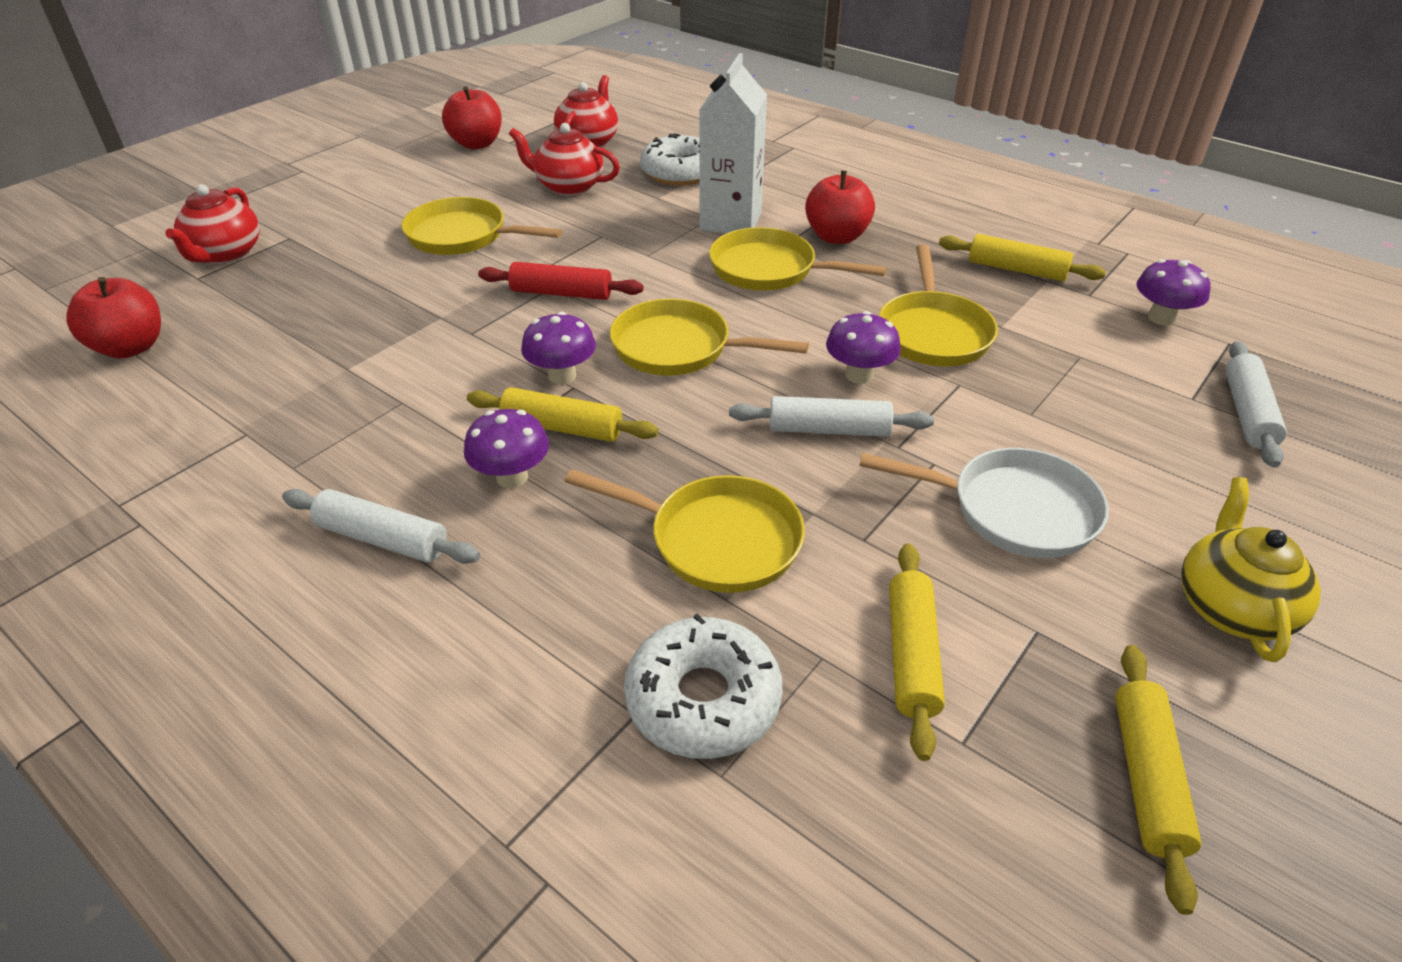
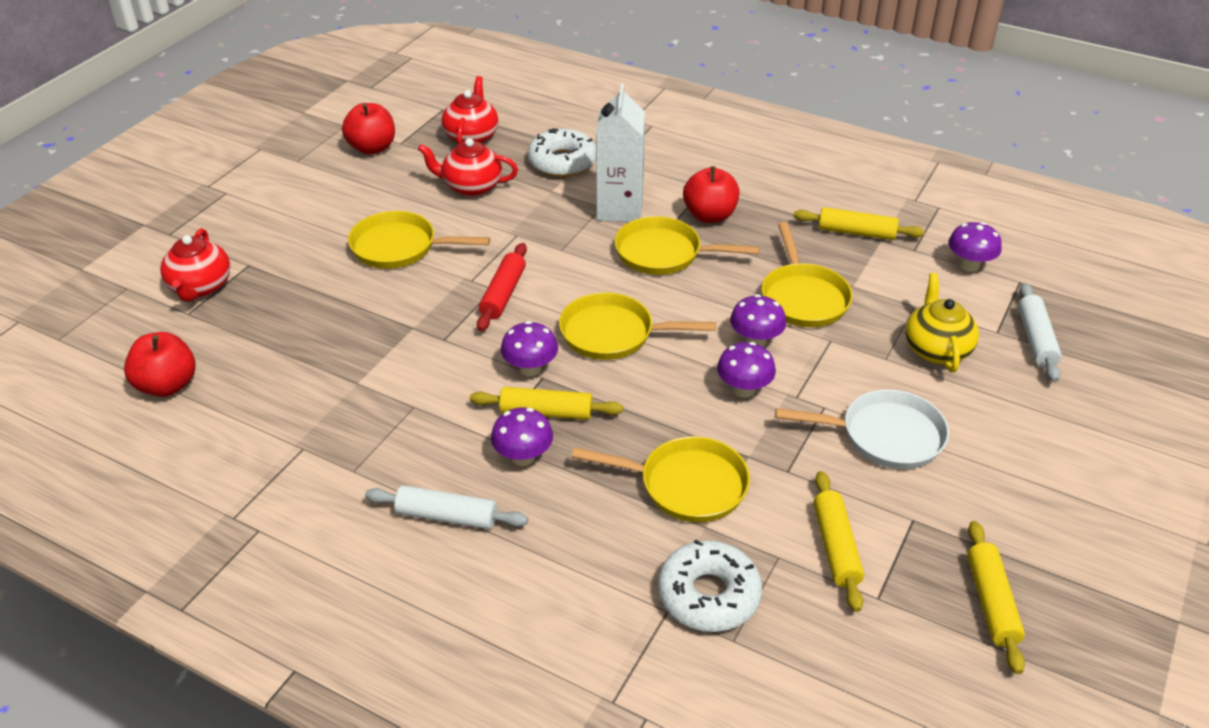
camera: 10 degrees left, 0 degrees up
red rolling pin [478,262,644,300] -> red rolling pin turned 75 degrees counterclockwise [477,243,527,331]
white rolling pin [729,396,934,437] -> purple mushroom [717,342,776,398]
yellow teapot [1181,477,1321,662] -> yellow teapot moved to [905,273,979,372]

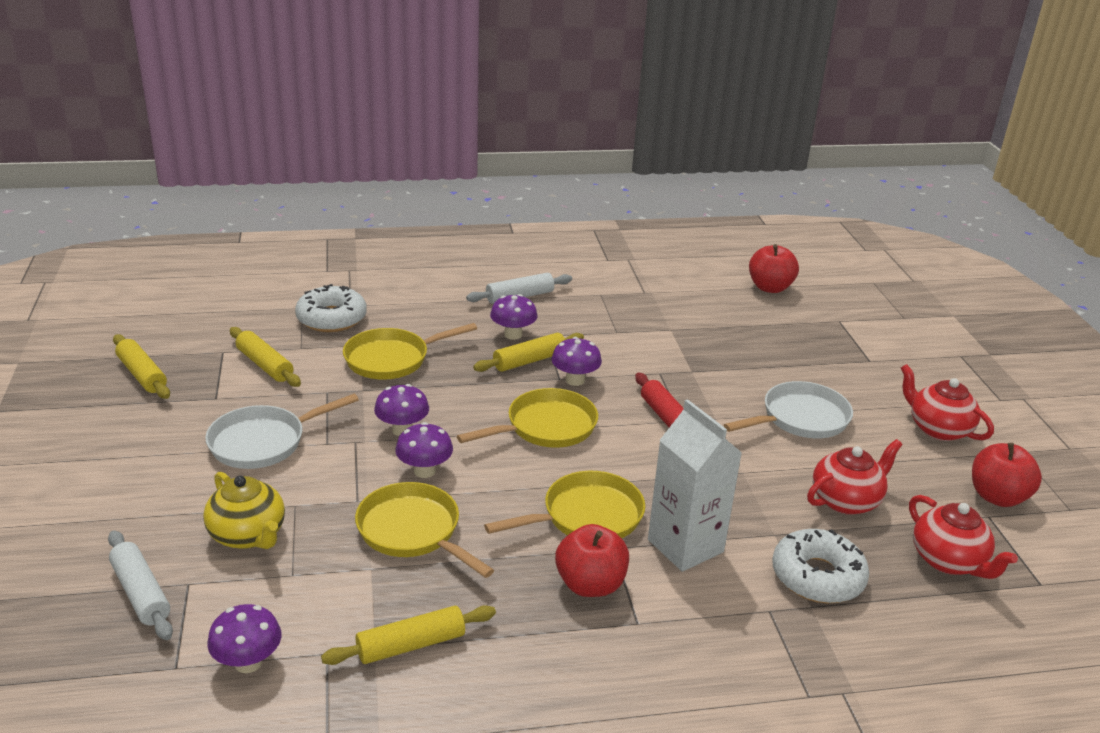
camera: 140 degrees right, 10 degrees down
red teapot [160,228,230,302] -> red teapot moved to [901,364,994,441]
yellow pan [348,211,490,269] -> white pan [724,381,853,439]

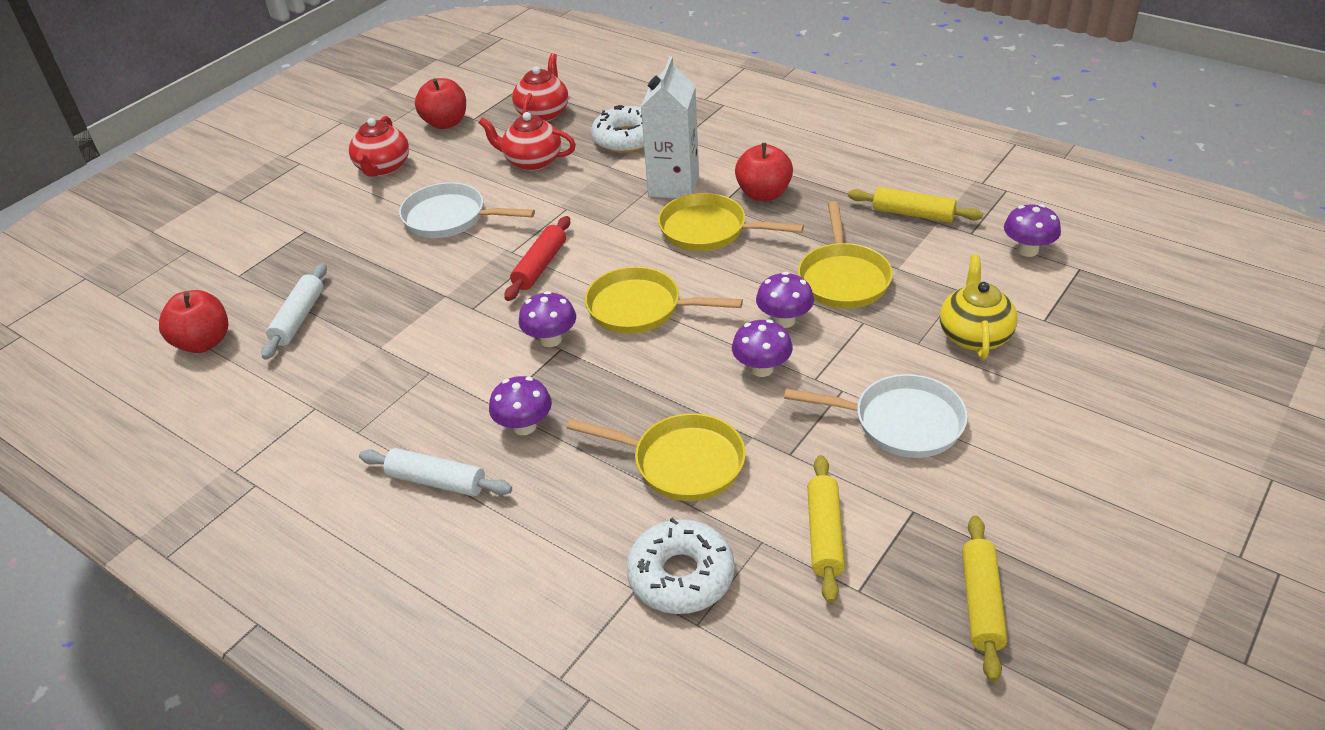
camera: 130 degrees left, 10 degrees up
white rolling pin [108,530,173,640] -> white rolling pin moved to [261,263,327,360]
yellow rolling pin [473,333,584,372] -> none

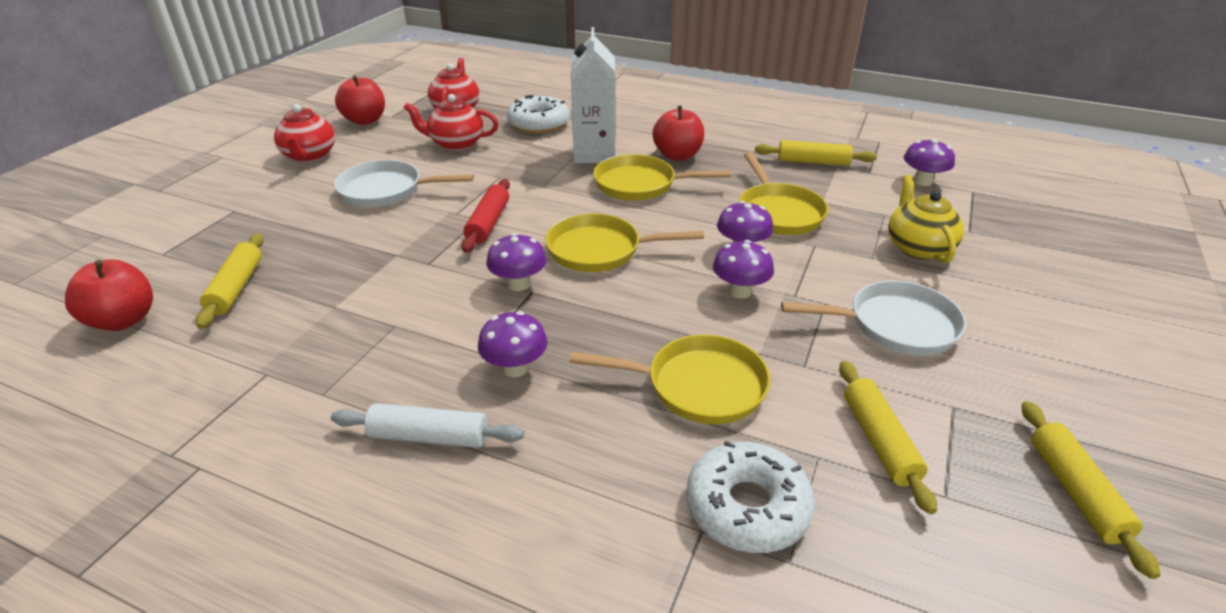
camera: 15 degrees left, 5 degrees down
white rolling pin [261,263,327,360] -> yellow rolling pin [196,233,264,329]

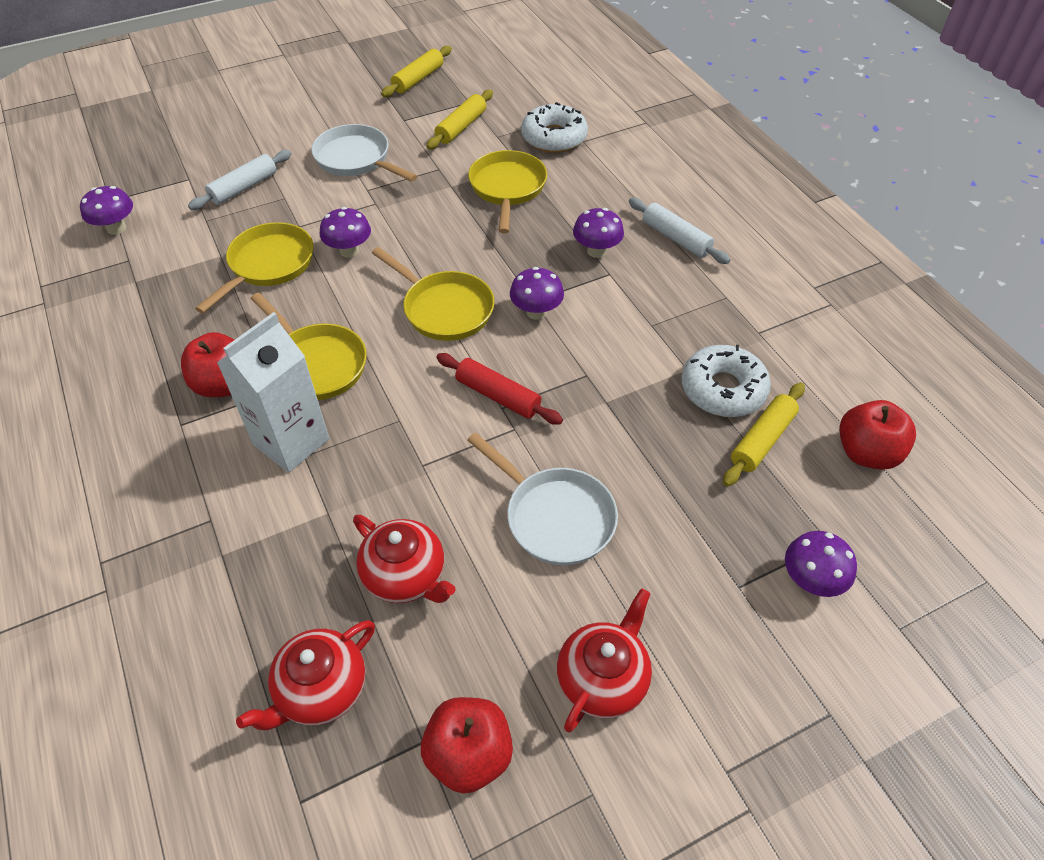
camera: 140 degrees left, 15 degrees up
red rolling pin [462,179,510,253] -> red rolling pin turned 75 degrees clockwise [436,353,563,425]
white donut [507,95,570,134] -> white donut moved to [681,345,771,417]
yellow pan [570,335,770,424] -> yellow pan turned 45 degrees clockwise [468,150,547,233]
purple mushroom [713,240,774,299] -> purple mushroom moved to [785,531,857,597]
yellow rolling pin [755,140,877,166] -> none
yellow teapot [888,175,964,263] -> white rolling pin [188,150,291,210]

